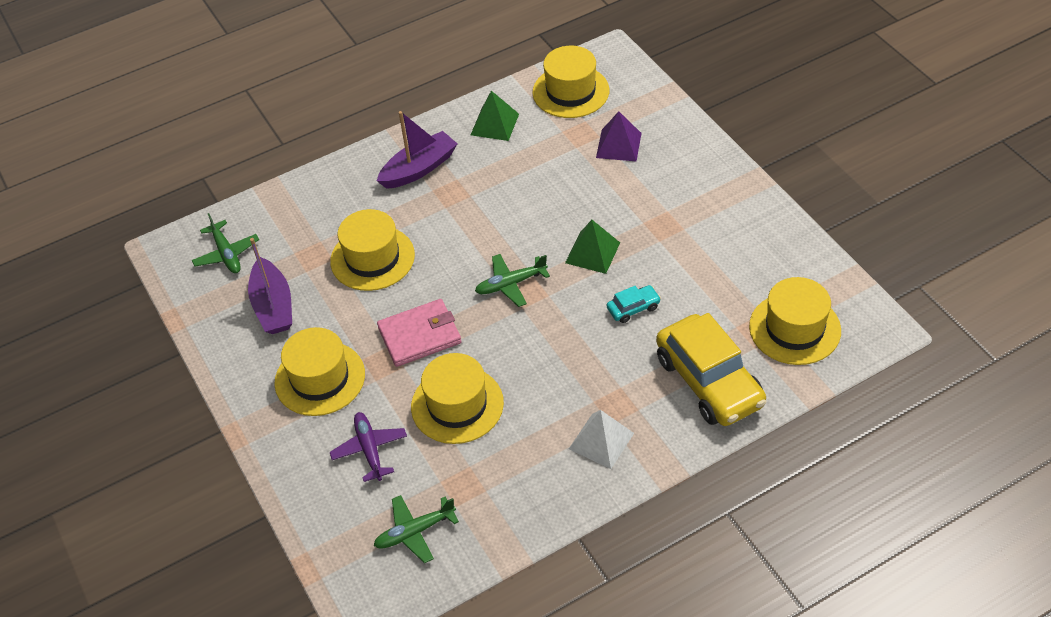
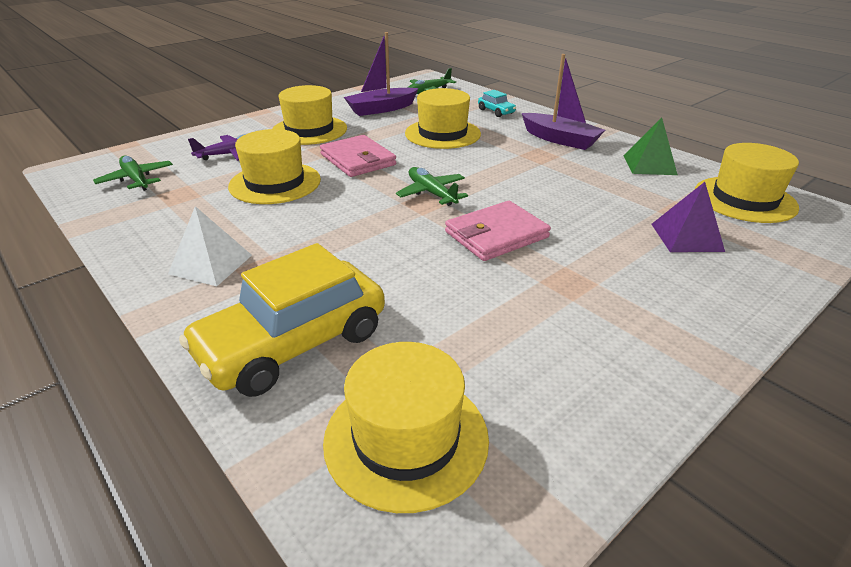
camera: 75 degrees right, 15 degrees down
green pyramid [565,220,620,274] -> pink wallet [445,201,551,261]
turquoise car [607,285,661,323] -> turquoise car moved to [478,90,516,117]

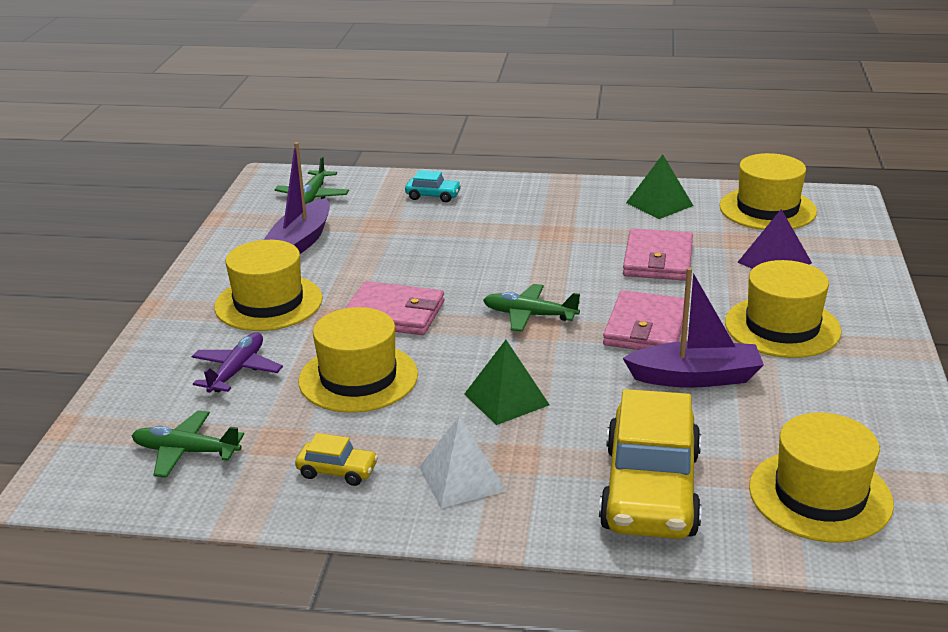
camera: 40 degrees left, 5 degrees down
yellow hat [405,88,481,149] -> yellow hat moved to [725,260,842,358]
purple boat [522,54,605,150] -> purple boat moved to [623,267,764,388]
none -> yellow car [295,433,378,486]
none -> green pyramid [464,340,550,425]
none -> pink wallet [623,228,693,281]

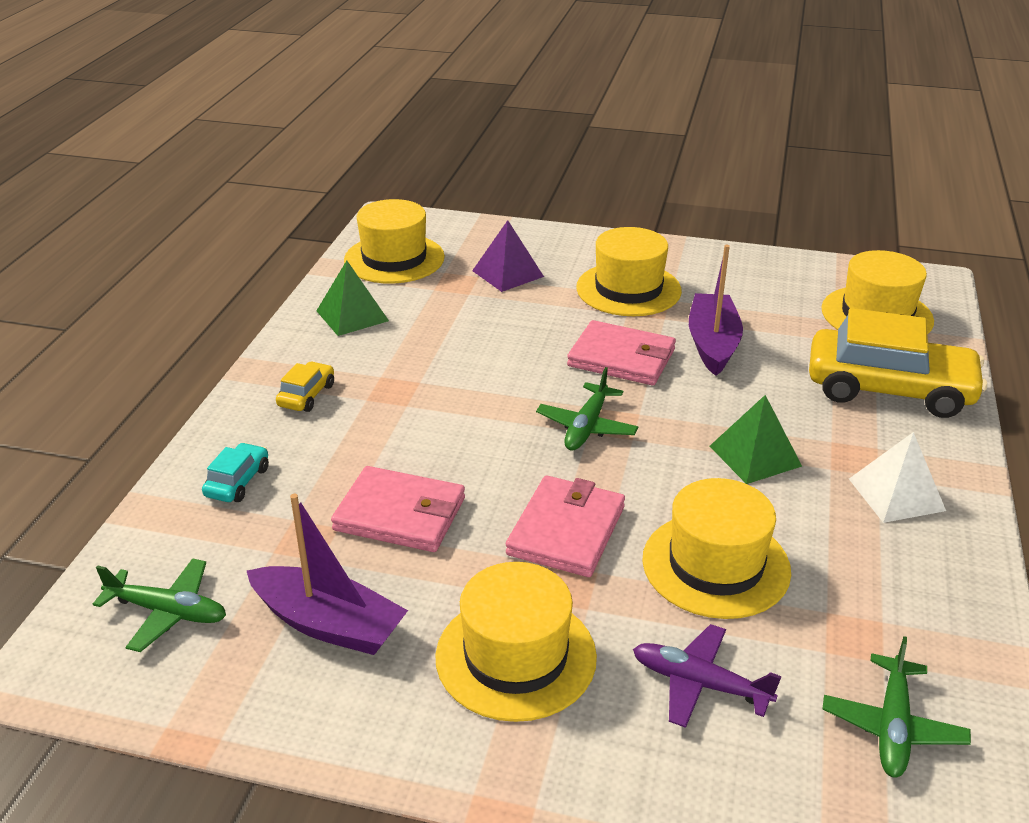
camera: 85 degrees left, 5 degrees up
yellow car [295,433,378,486] -> yellow car moved to [276,361,334,412]
pink wallet [623,228,693,281] -> pink wallet moved to [331,466,465,552]

